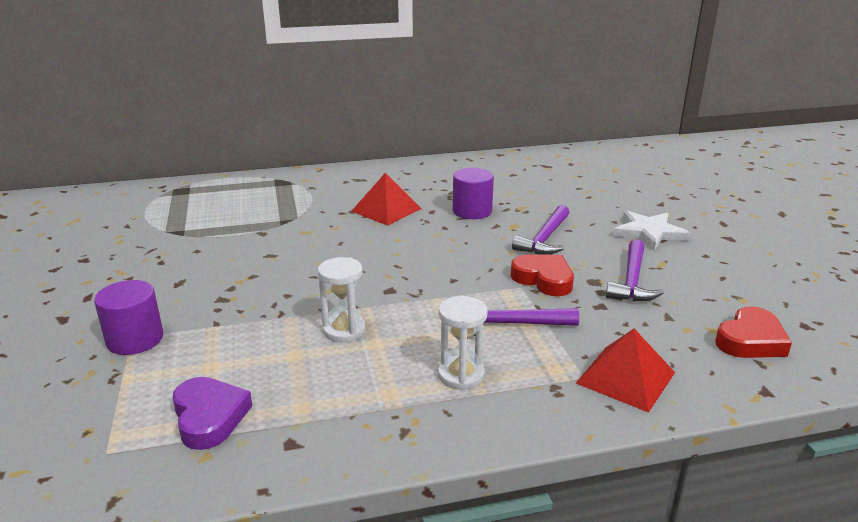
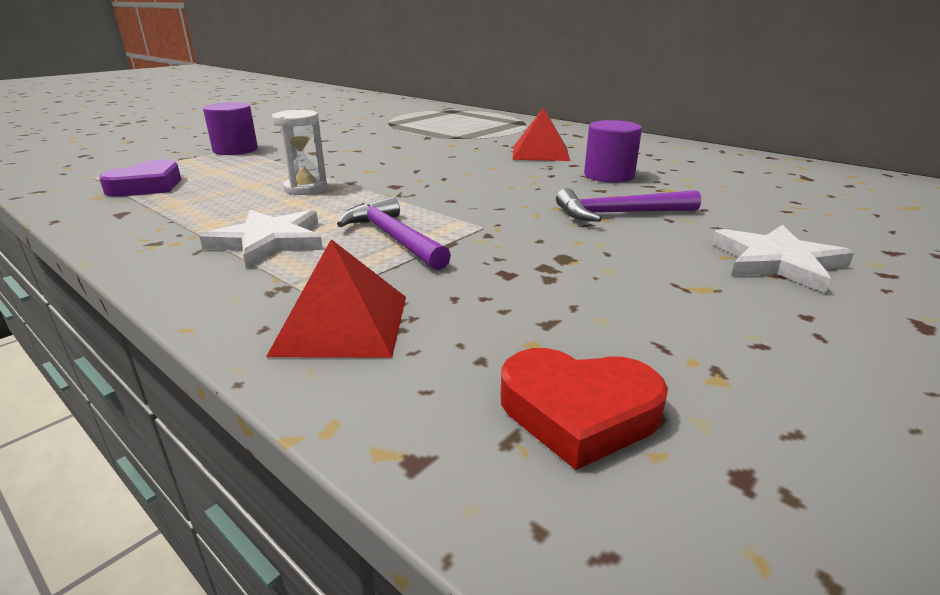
camera: 55 degrees right, 0 degrees up
white hourglass [438,296,488,390] -> white star [199,210,323,268]
red heart [511,255,574,296] -> none
purple hammer [606,239,664,301] -> none

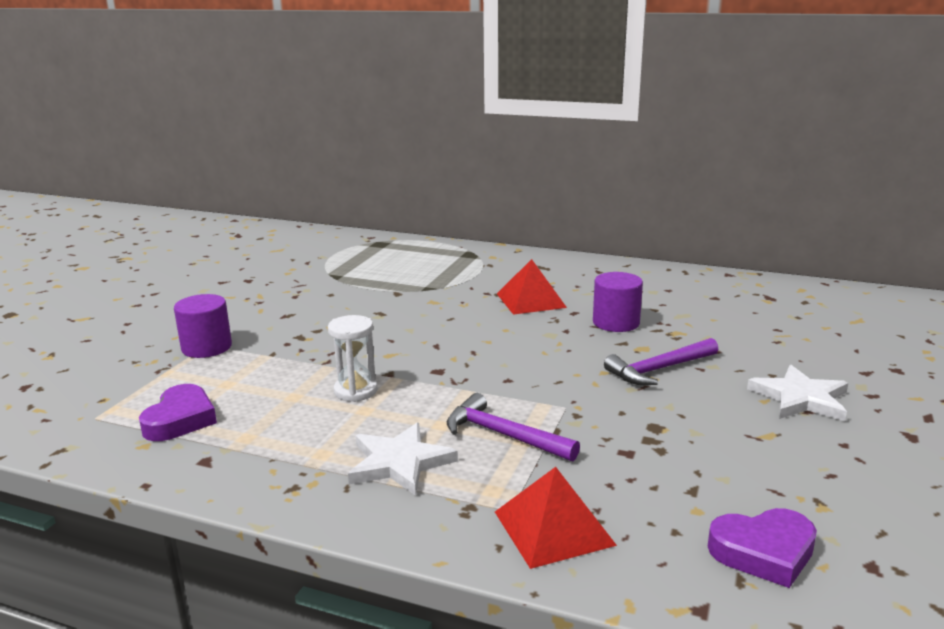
camera: 20 degrees left, 5 degrees down
red heart [501,348,668,470] -> purple heart [708,508,817,588]

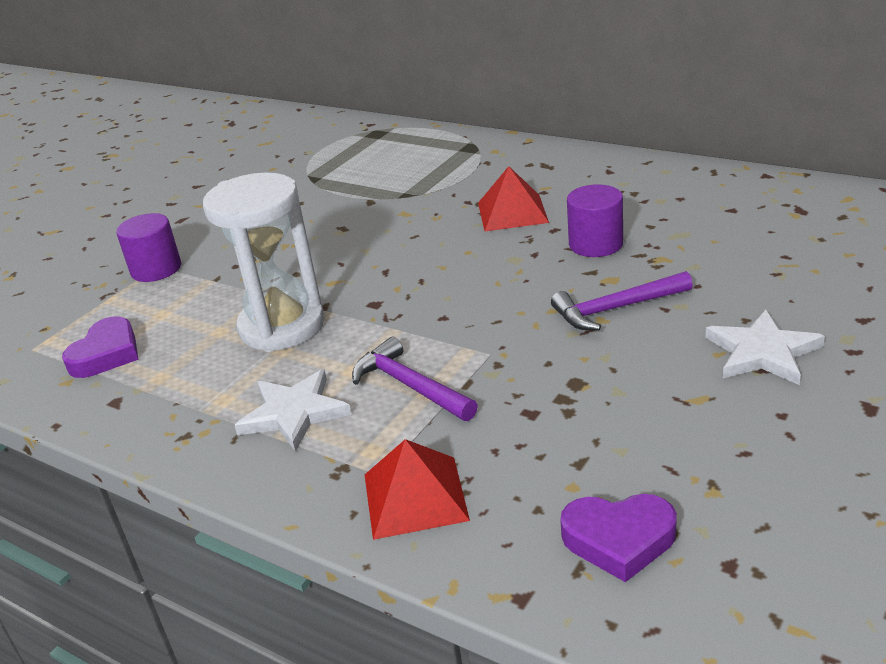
camera: 15 degrees right, 10 degrees up
white hourglass [328,315,378,402] -> white hourglass [203,173,325,352], size x1.90

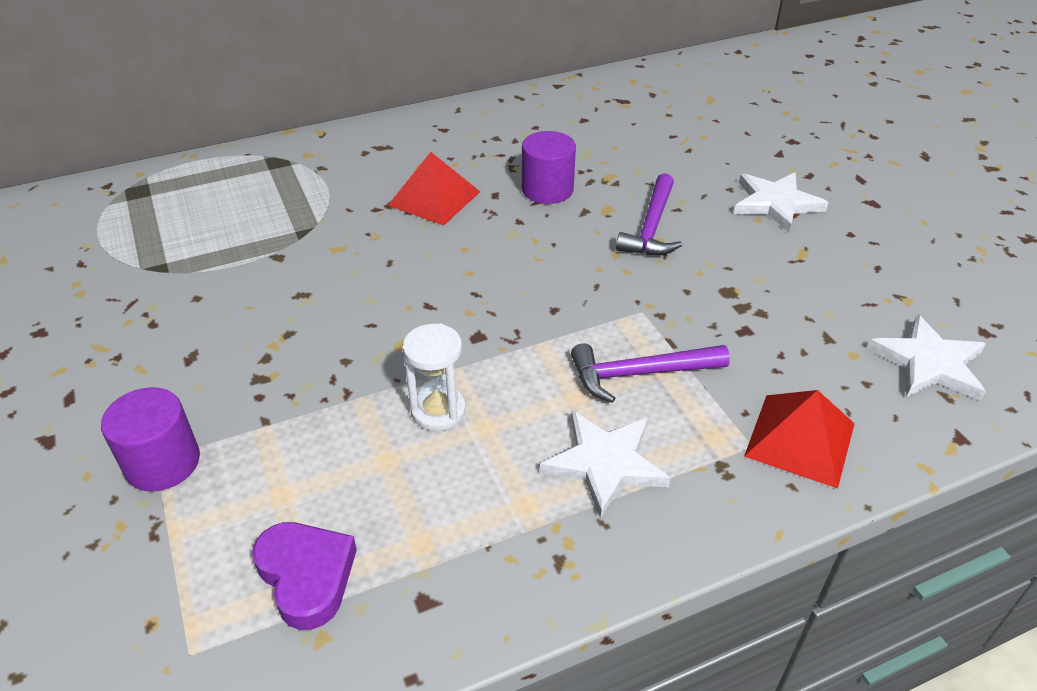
camera: 60 degrees left, 10 degrees up
white hourglass [203,173,325,352] -> white hourglass [403,323,466,431], size x0.53
purple heart [560,494,677,582] -> white star [868,314,986,400]

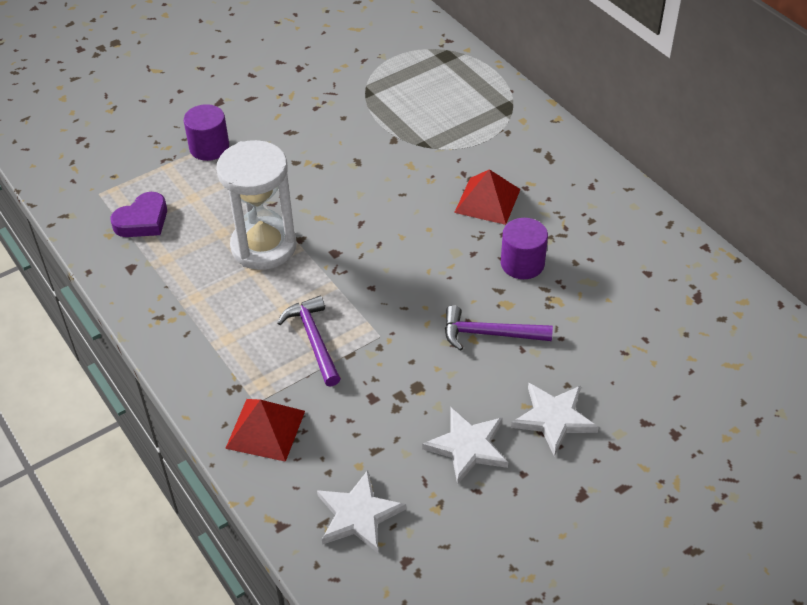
camera: 80 degrees right, 5 degrees up
white hourglass [403,323,466,431] -> white hourglass [216,140,296,270], size x1.90
white star [540,410,671,519] -> white star moved to [422,407,508,485]

